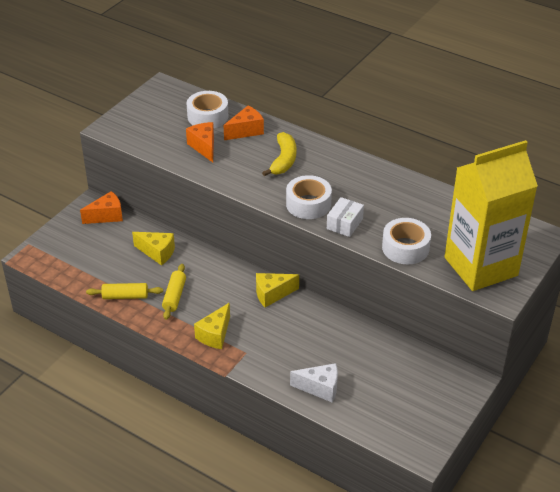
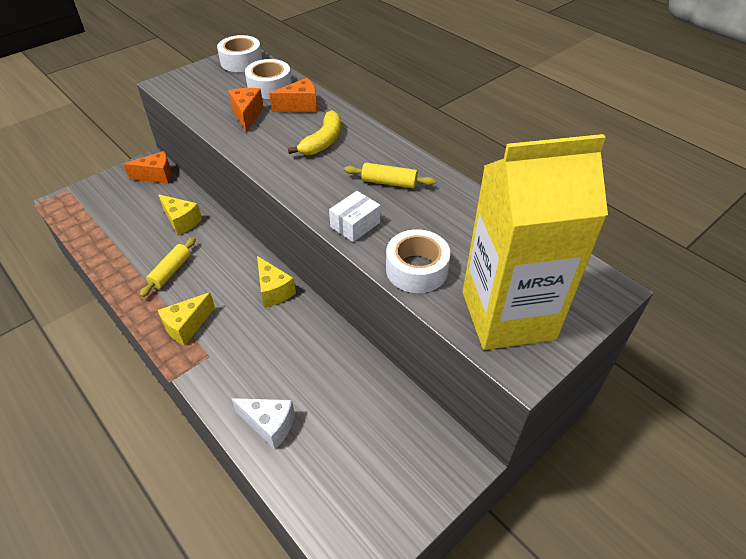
camera: 15 degrees right, 5 degrees up
yellow rolling pin [86,283,163,299] -> yellow rolling pin moved to [344,163,436,188]
yellow cheese [256,273,299,307] -> yellow cheese turned 120 degrees counterclockwise [257,256,296,308]
white tape [286,175,332,219] -> white tape moved to [217,35,262,72]

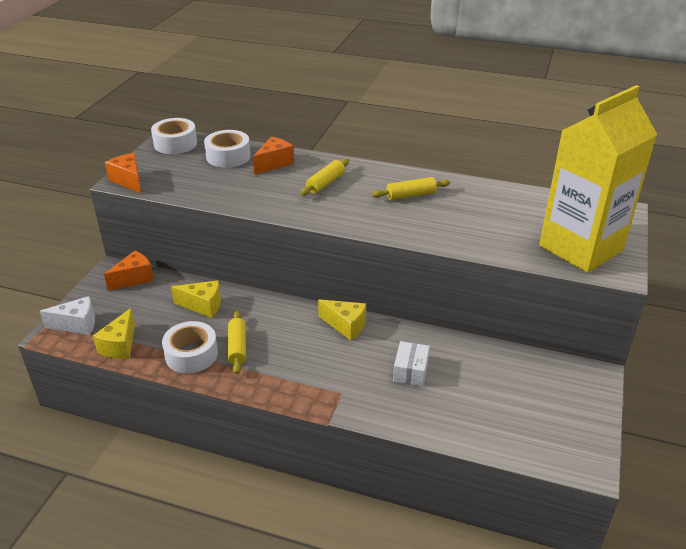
camera: 30 degrees left, 10 degrees down
yellow cheese [158,292,215,346] -> yellow cheese moved to [93,308,135,359]
orange cheese [228,88,264,132] -> orange cheese moved to [105,153,141,193]
white cheese [231,398,295,449] -> white cheese moved to [40,296,95,335]
yellow banana [288,110,341,155] -> yellow rolling pin [300,159,349,196]
white box [329,191,380,242] -> white box moved to [393,341,430,386]
white tape [386,229,451,293] -> white tape moved to [162,321,218,373]

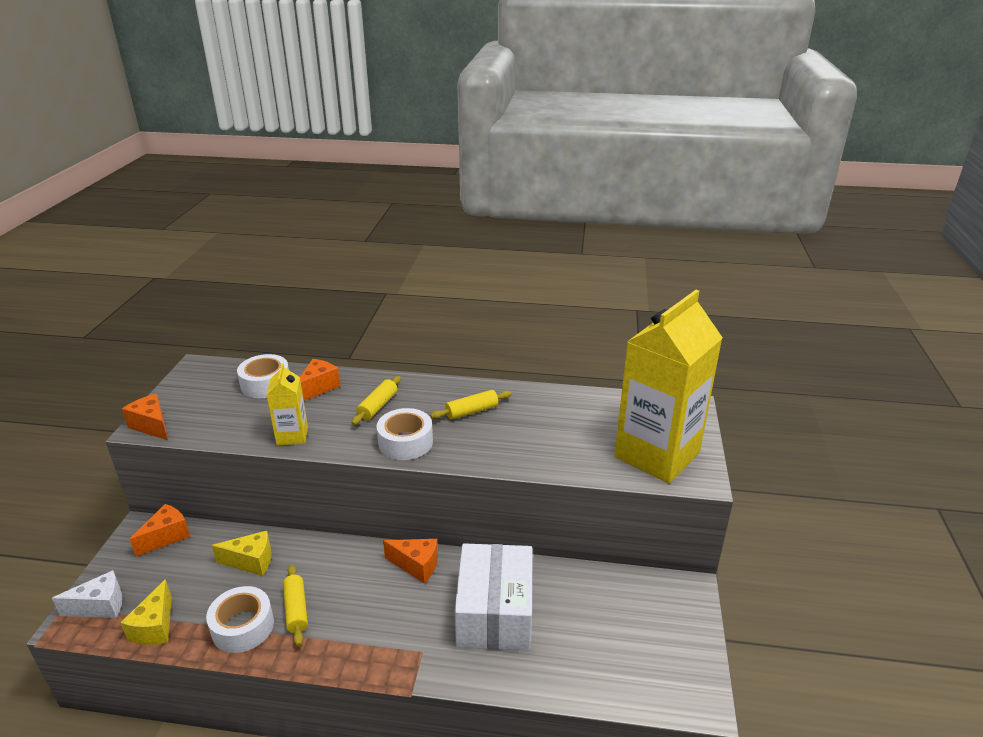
camera: 10 degrees left, 5 degrees down
white tape [151,118,197,154] -> white tape moved to [377,408,433,460]
yellow cheese [318,299,366,341] -> orange cheese [383,539,438,583]
white box [393,341,430,386] -> white box [455,543,533,650], size x2.14
none -> yellow carton [266,363,308,446]

